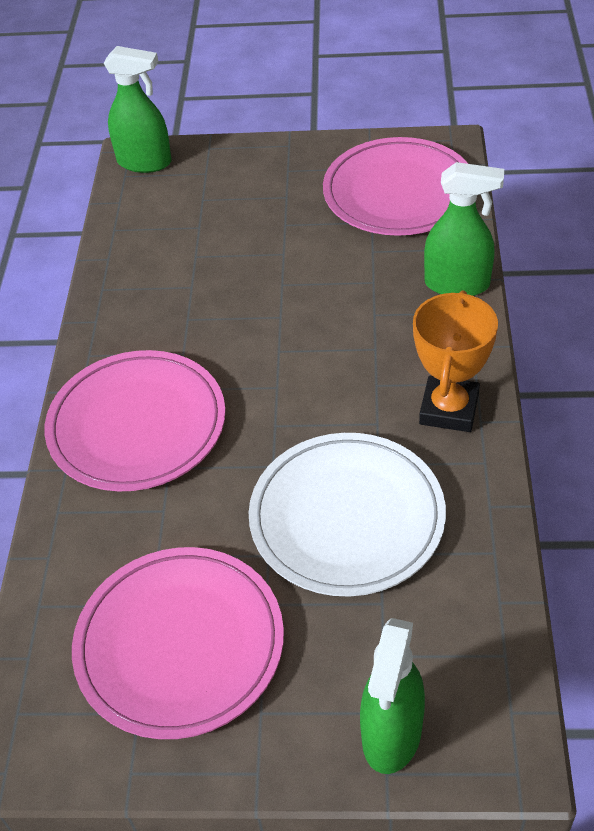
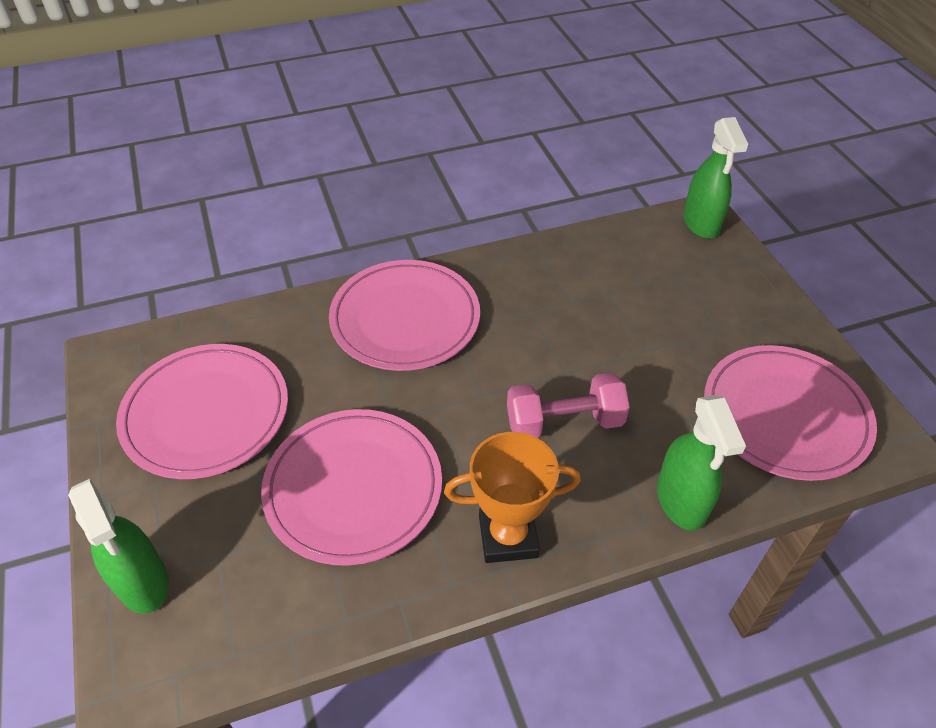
camera: 65 degrees right, 0 degrees up
white plate [249,433,446,597] -> pink plate [261,409,442,566]
green spray bottle [360,618,425,774] -> green spray bottle turned 120 degrees counterclockwise [68,478,169,614]
none -> pink dumbbell [507,373,630,438]

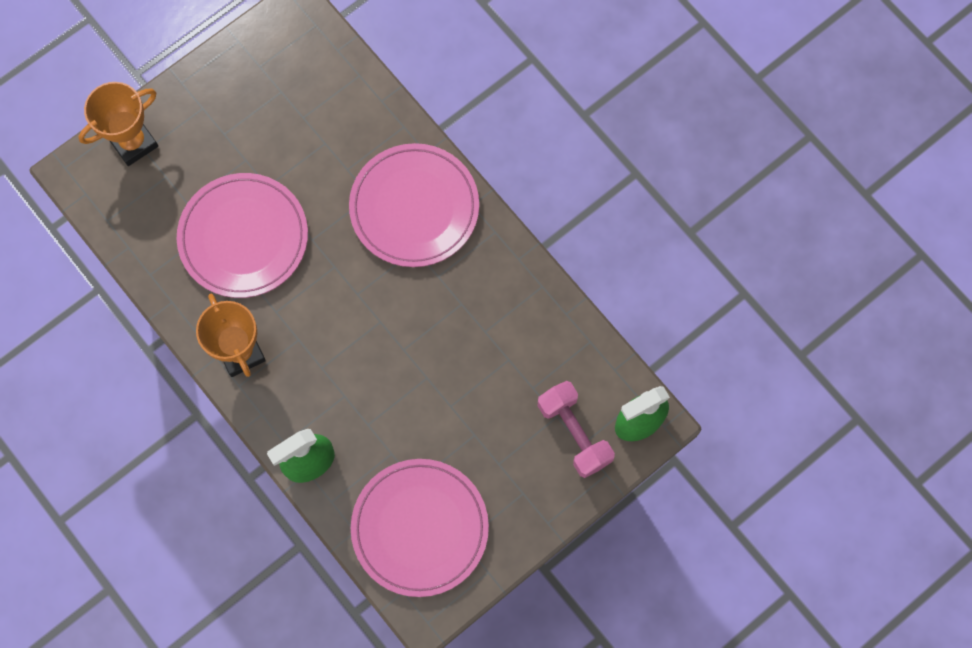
camera: 70 degrees right, 25 degrees up
green spray bottle [68,478,169,614] -> orange trophy [78,82,158,166]
pink plate [116,344,288,479] -> none
pink dumbbell [507,373,630,438] -> pink dumbbell moved to [538,381,615,478]

